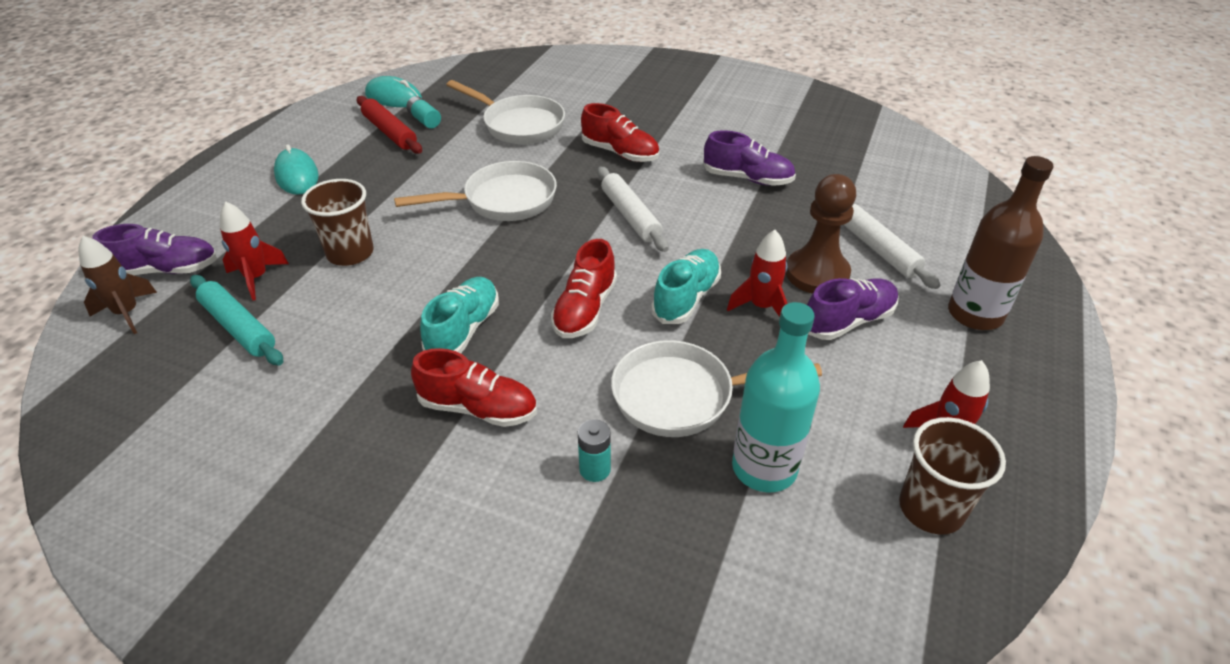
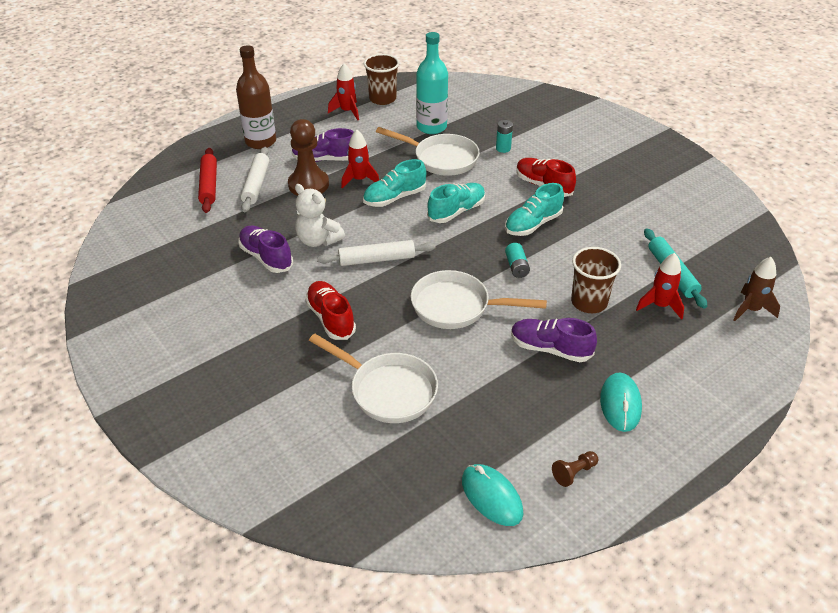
camera: 150 degrees left, 0 degrees up
purple shoe [92,224,217,275] -> purple shoe moved to [511,318,597,362]
red rolling pin [357,96,422,154] -> red rolling pin moved to [198,148,217,213]
turquoise battery [406,96,441,129] -> turquoise battery moved to [505,243,530,278]
white pan [446,80,565,144] -> white pan turned 150 degrees clockwise [309,334,438,423]
red shoe [551,239,617,338] -> turquoise shoe [427,183,485,223]
white rolling pin [597,167,669,252] -> white rolling pin turned 75 degrees clockwise [317,240,436,266]
none -> white teddy bear [295,184,345,247]
none -> brown pawn [552,451,598,487]

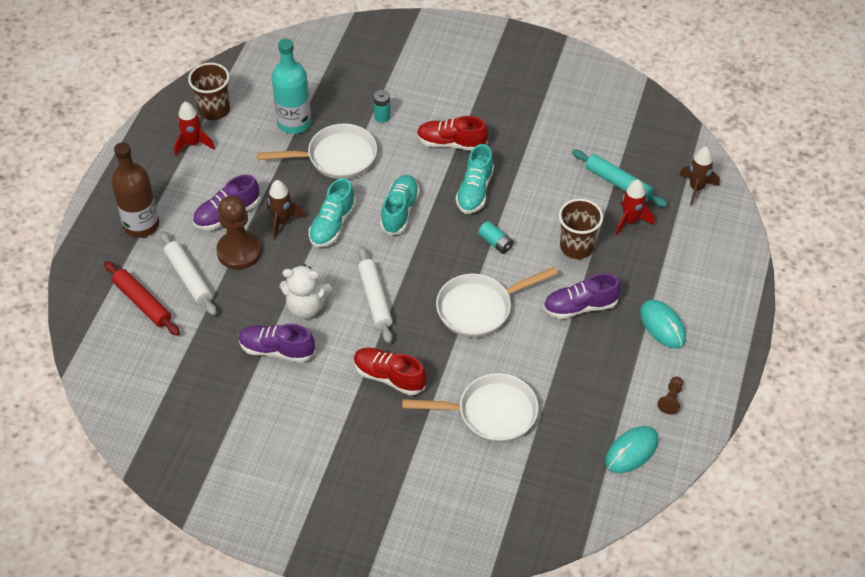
camera: 35 degrees left, 10 degrees up
white rolling pin [317,240,436,266] -> white rolling pin turned 60 degrees counterclockwise [358,246,392,343]
red rocket [341,130,379,189] -> brown rocket [267,180,306,239]
turquoise mouse [462,464,523,526] -> turquoise mouse turned 60 degrees counterclockwise [605,426,659,473]

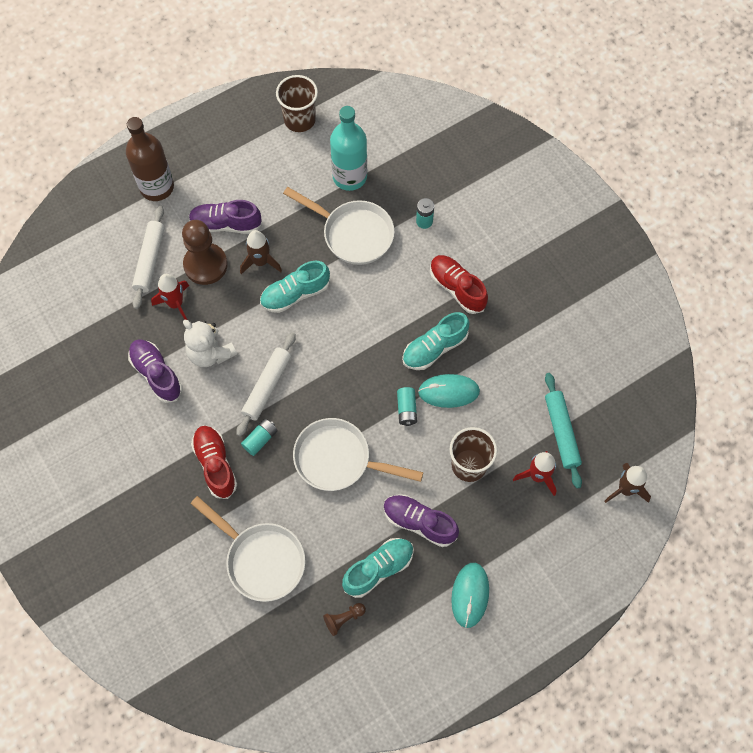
camera: 40 degrees right, 15 degrees up
red rolling pin [104,261,180,336] -> none
red rocket [174,102,215,156] -> red rocket moved to [151,274,189,320]
turquoise shoe [380,175,420,235] -> turquoise shoe moved to [342,538,414,598]
turquoise mouse [605,426,659,473] -> turquoise mouse moved to [418,374,480,408]
brown pawn [657,377,683,415] -> brown pawn moved to [323,603,366,636]
none -> turquoise battery [241,419,278,456]

